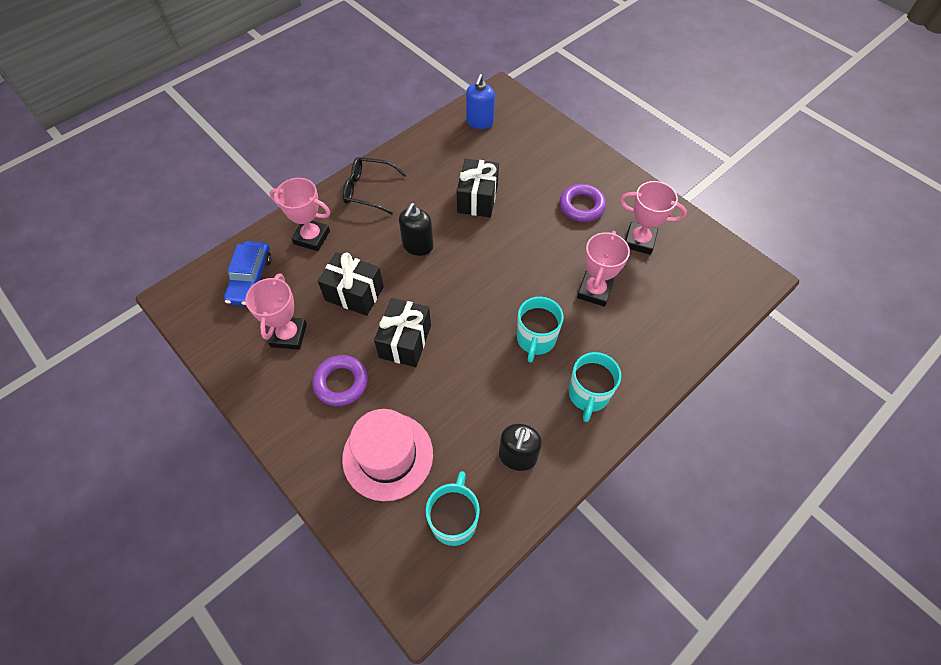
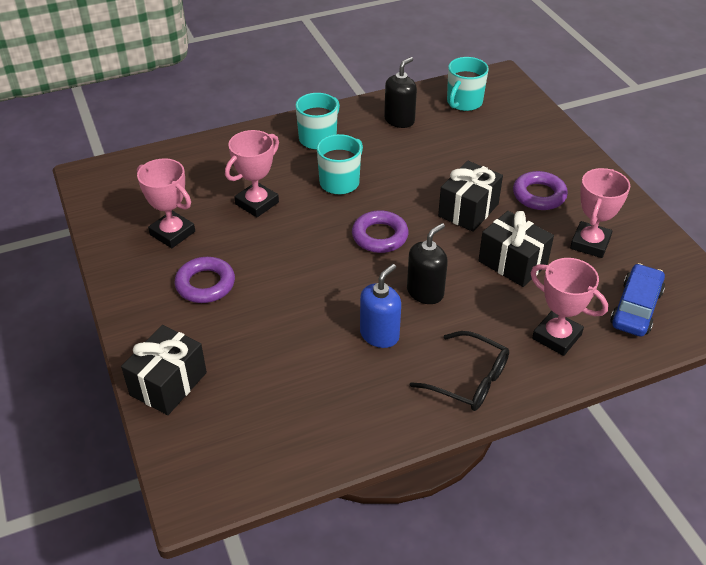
camera: 160 degrees left, 15 degrees down
pink hat [342,409,433,501] -> none
black gift [457,158,499,217] -> black gift moved to [121,325,207,415]
blue soap dispenser [466,74,495,129] -> blue soap dispenser moved to [360,264,401,348]
none -> purple ring [352,210,409,253]

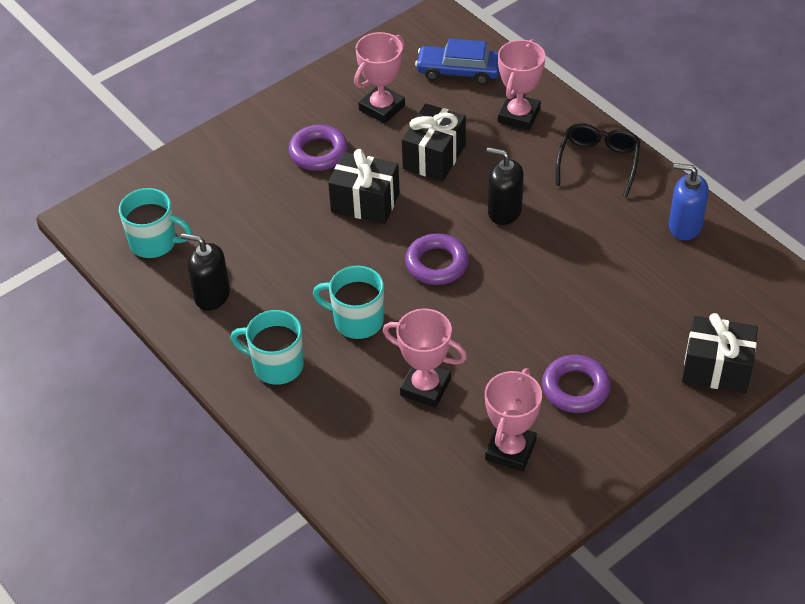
camera: 105 degrees left, 5 degrees up
blue soap dispenser [360,264,401,348] -> blue soap dispenser moved to [669,163,709,240]
pink trophy [570,168,630,258] -> pink trophy turned 60 degrees counterclockwise [354,32,405,124]

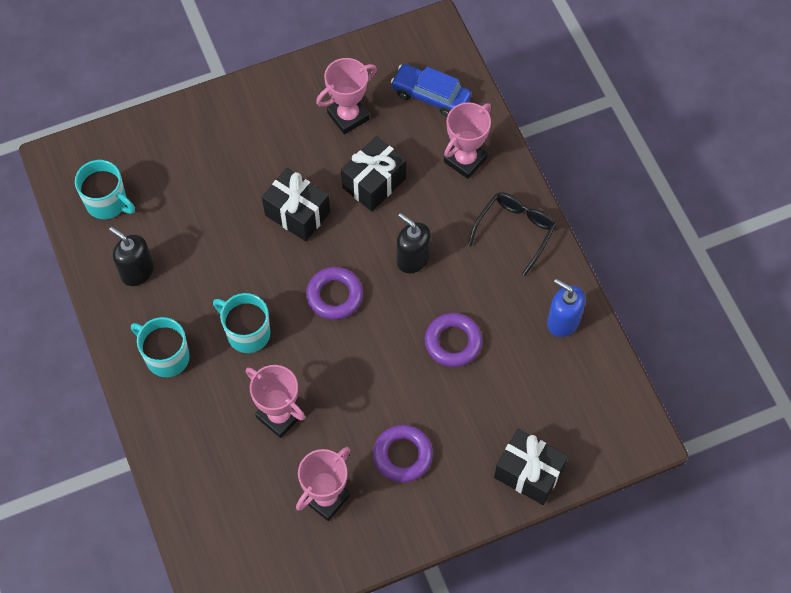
camera: 15 degrees right, 15 degrees up
purple ring [288,125,348,171] -> purple ring moved to [425,313,482,367]

